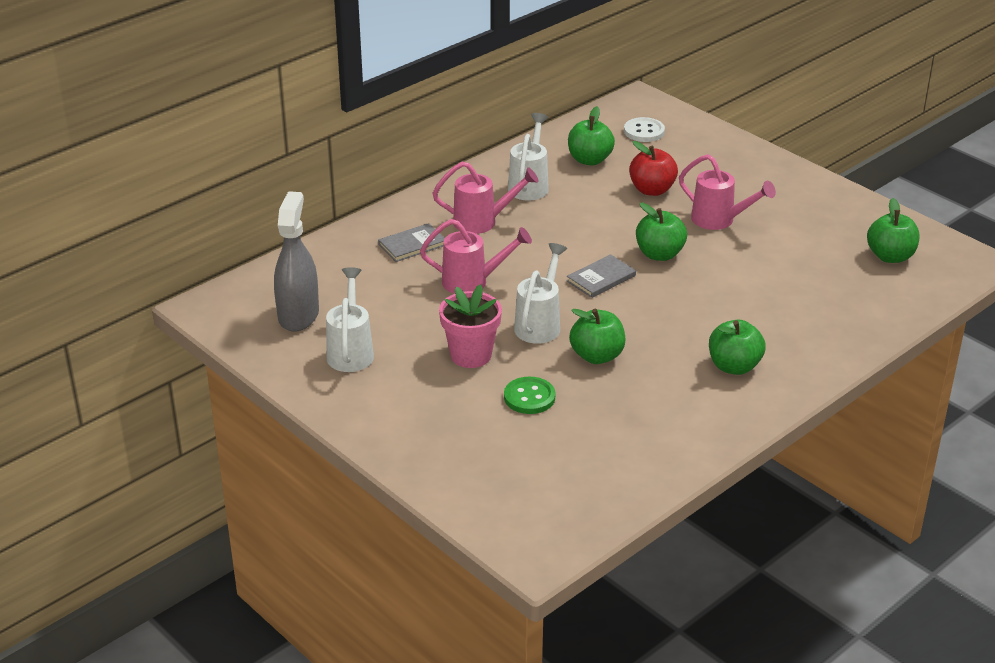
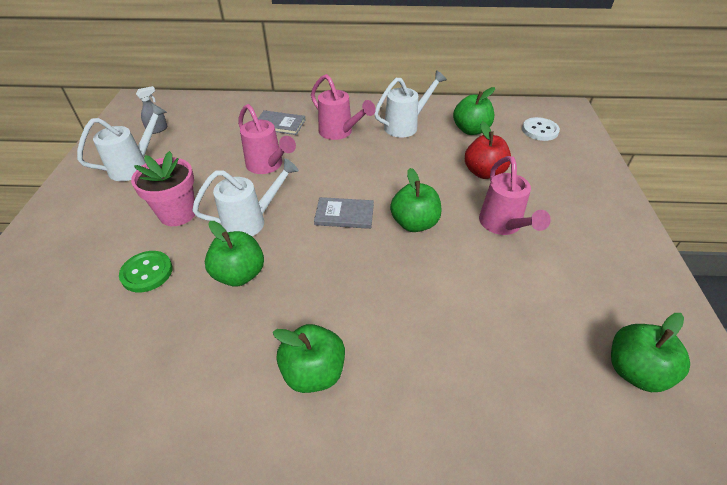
camera: 45 degrees right, 10 degrees up
grey spray bottle [274,191,319,332] -> grey spray bottle [136,86,167,134], size x0.46

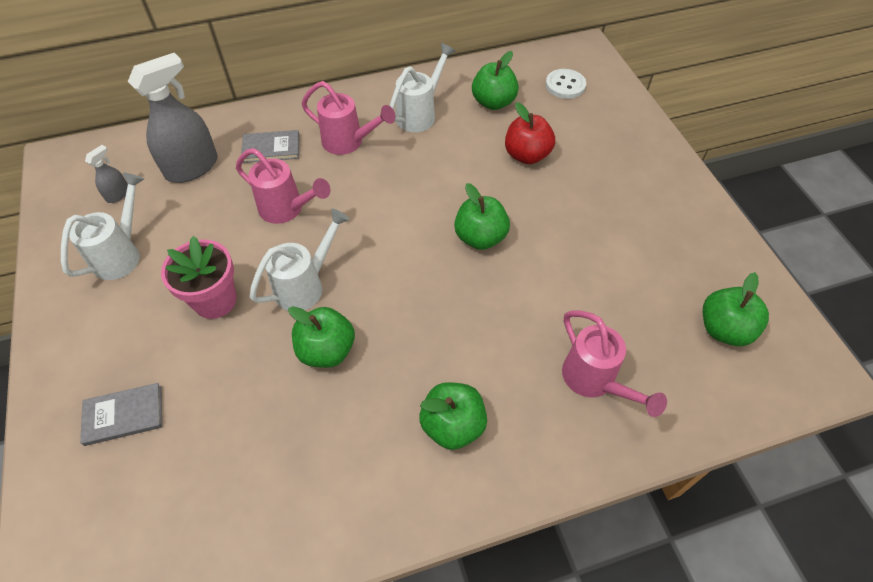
camera: 20 degrees left, 10 degrees up
green button [119,251,173,292] -> none
grey book [314,197,374,229] -> grey book moved to [80,383,162,446]
pink watering can [479,156,551,235] -> pink watering can moved to [562,310,667,417]
none -> grey spray bottle [128,53,217,183]

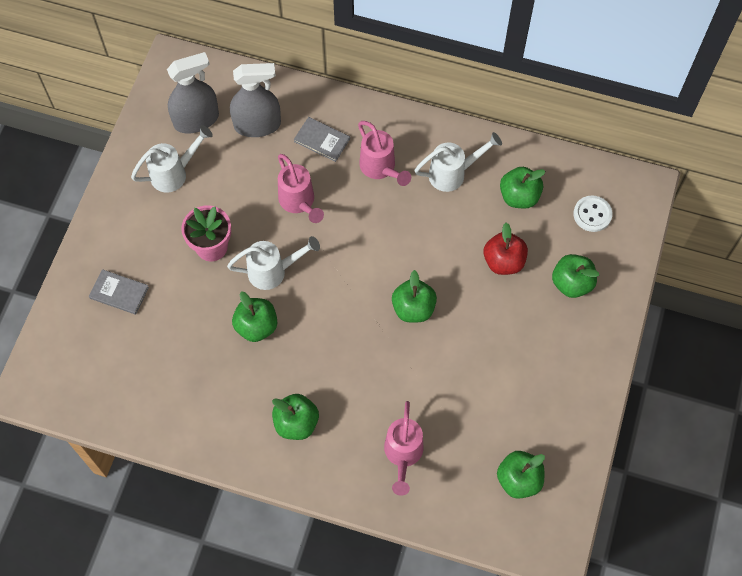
camera: 35 degrees right, 10 degrees up
grey spray bottle [85,145,128,203] -> grey spray bottle [167,52,219,134], size x2.17
none -> green apple [552,254,599,298]

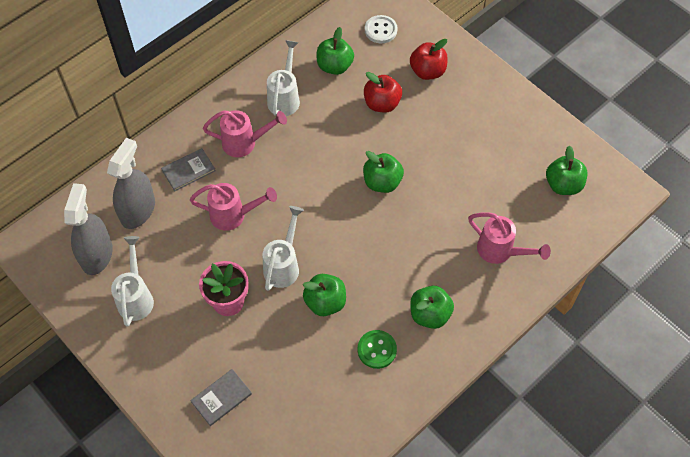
camera: 60 degrees left, 5 degrees down
green apple [552,254,599,298] -> red apple [410,39,448,80]
none -> green button [357,330,397,369]

